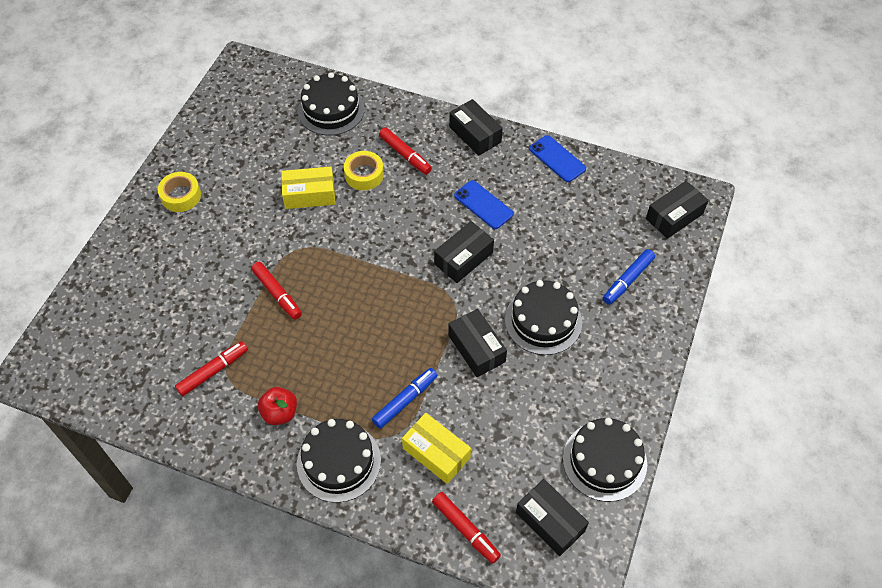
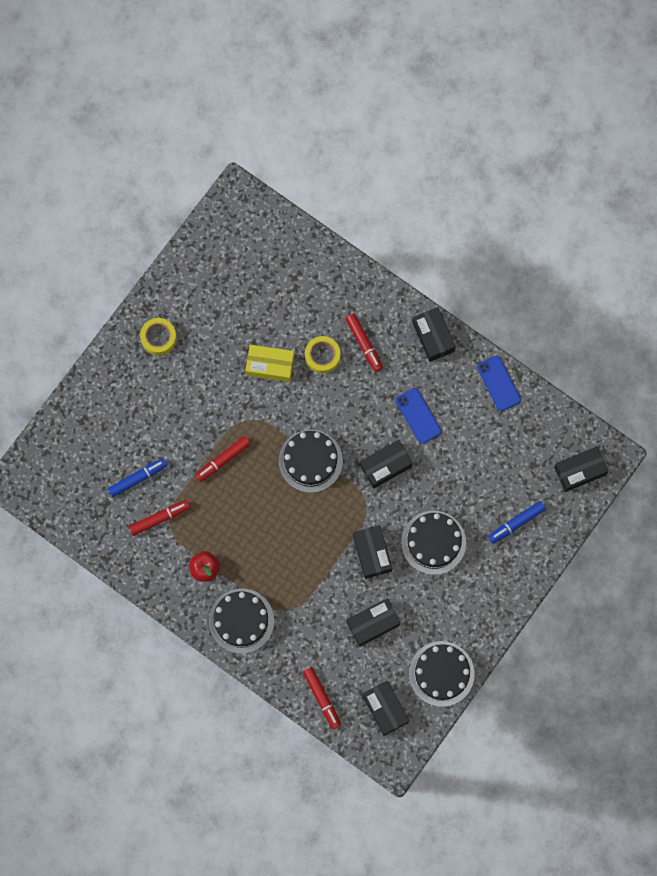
camera: 15 degrees right, 20 degrees up
red marker [251,262,302,320] -> red marker turned 75 degrees clockwise [195,436,251,482]
black cake [298,72,365,135] -> black cake moved to [279,430,343,493]
blue marker [372,368,438,429] -> blue marker moved to [108,458,168,497]
yellow box [402,413,471,484] -> none
none -> black box [347,599,400,647]

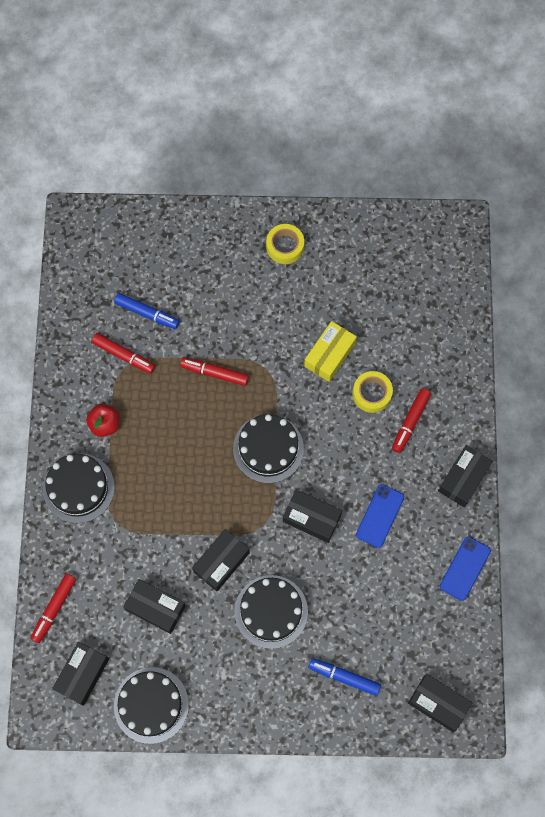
camera: 55 degrees right, 5 degrees down
yellow box [245,345,294,382] -> yellow box turned 60 degrees clockwise [304,321,357,382]

